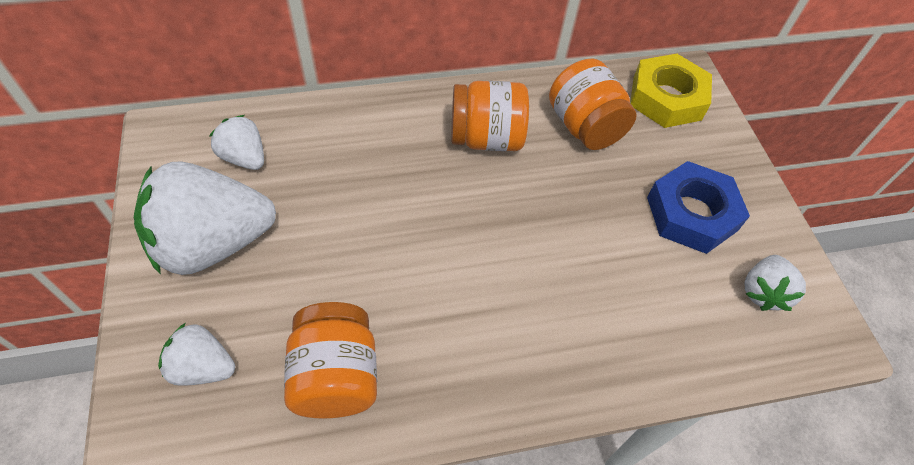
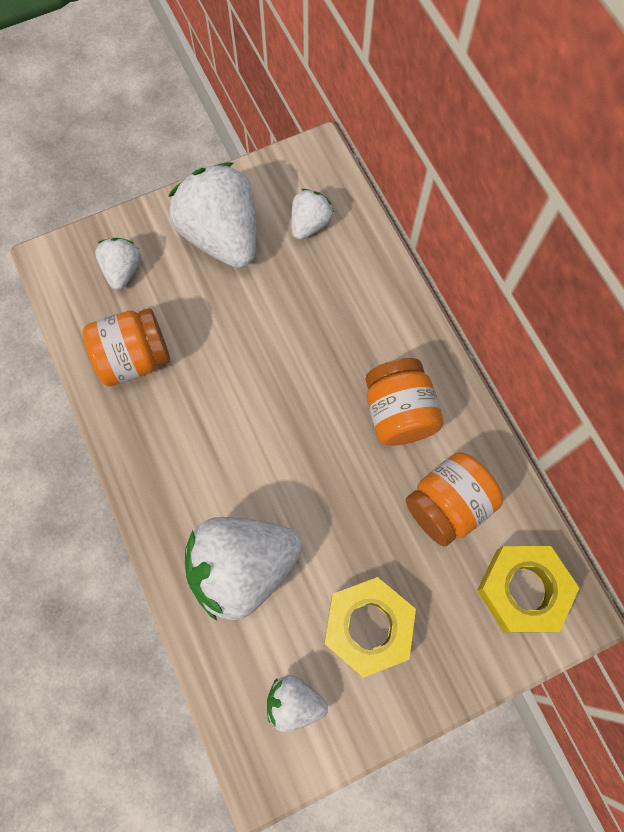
camera: 80 degrees right, 15 degrees up
blue nut [647,161,750,254] -> yellow nut [324,577,416,678]
none -> white strawberry [185,517,302,621]

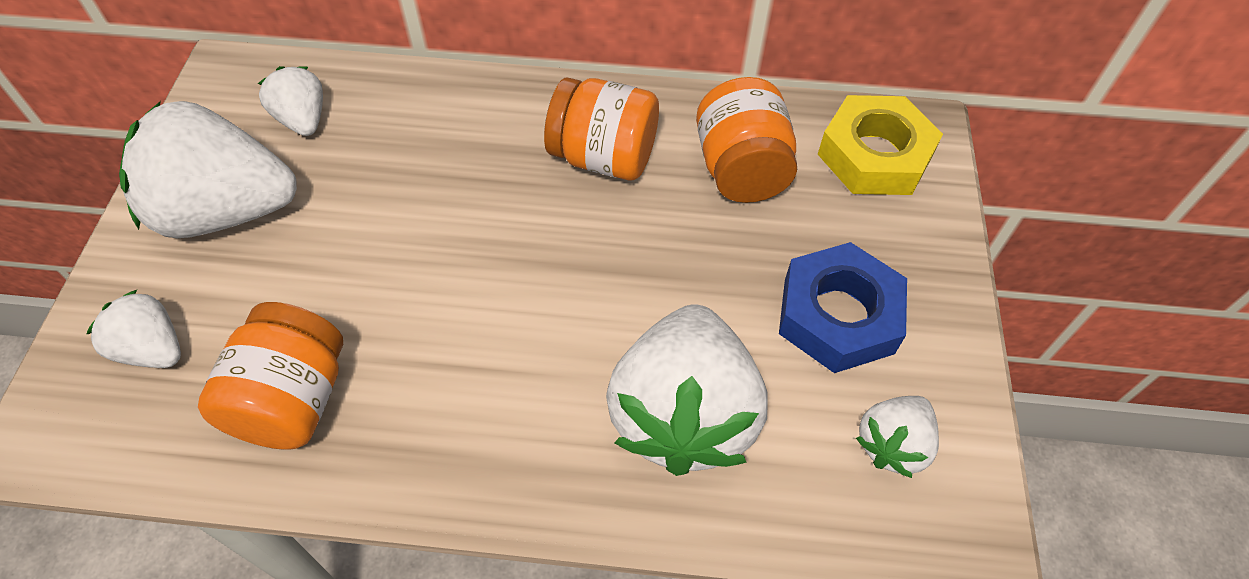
camera: 60 degrees left, 15 degrees down
yellow nut [324,577,416,678] -> blue nut [779,242,907,373]

